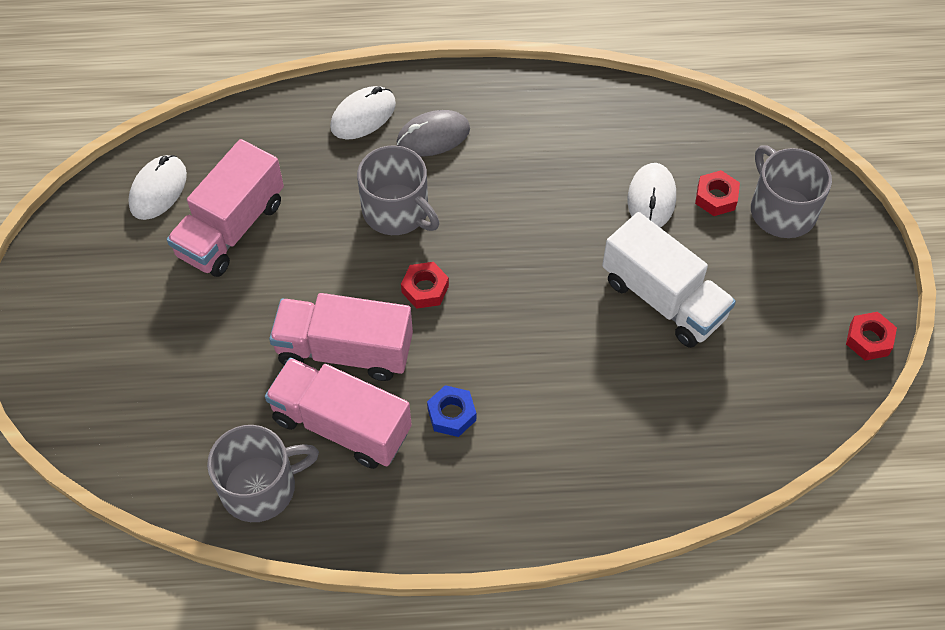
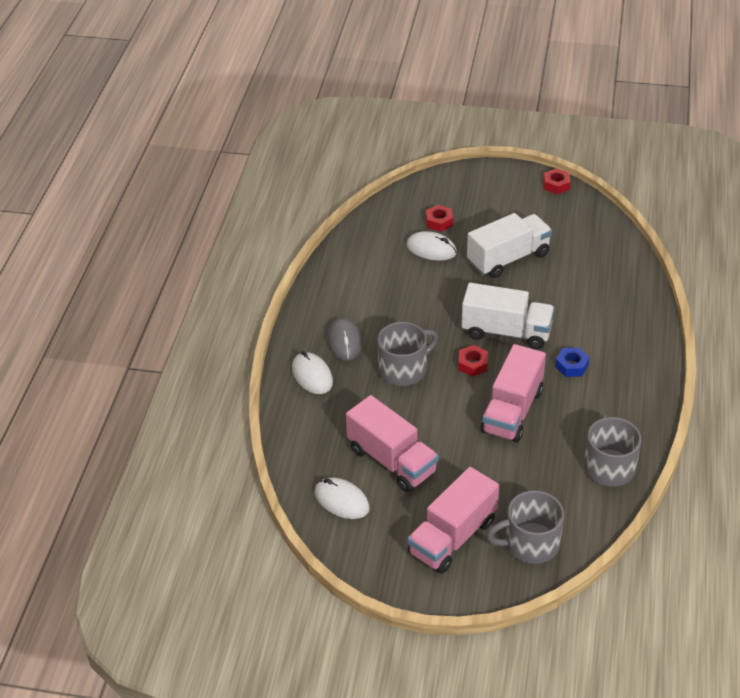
camera: 75 degrees left, 15 degrees down
pink truck [265,358,412,469] -> pink truck moved to [407,467,499,574]
grey mug [751,145,832,238] -> grey mug moved to [486,490,564,564]
none -> white truck [461,283,554,349]

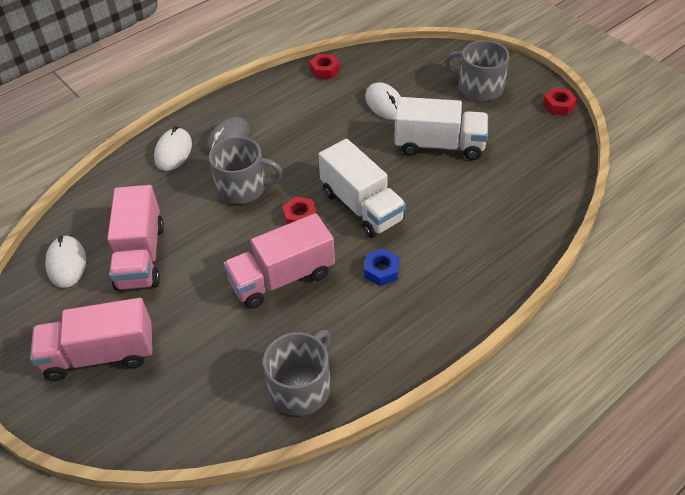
camera: 40 degrees right, 5 degrees up
red nut [426,205,453,232] -> red nut moved to [310,54,340,79]
grey mug [486,490,564,564] -> grey mug moved to [445,40,509,101]

